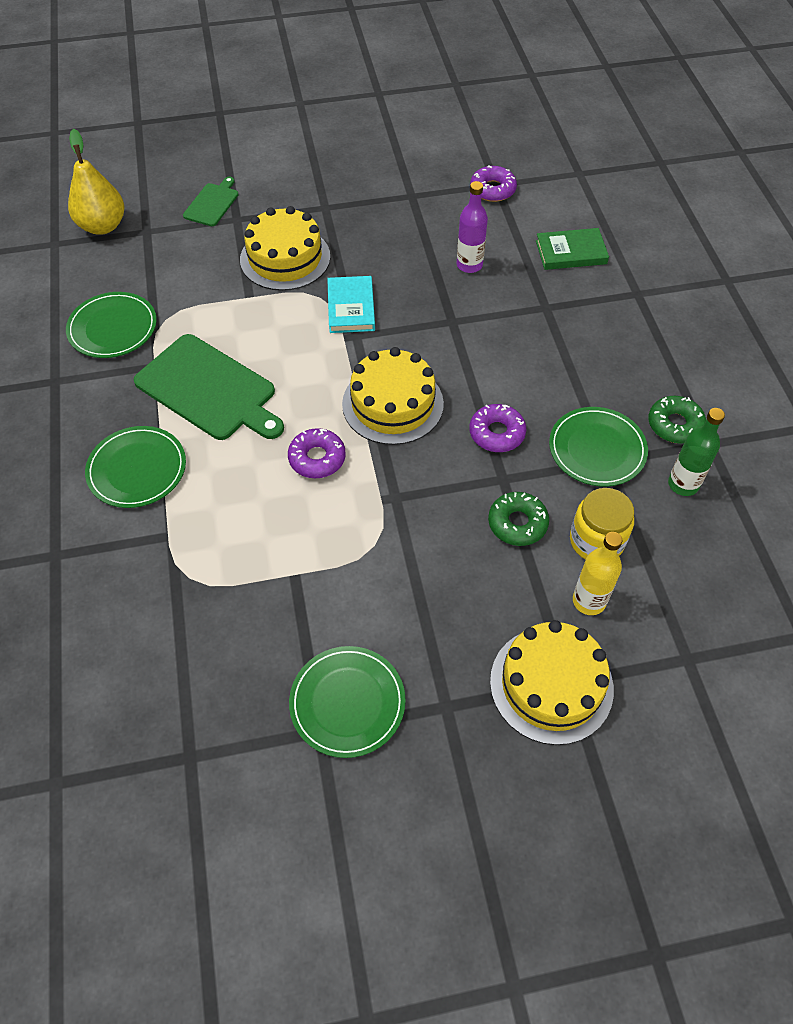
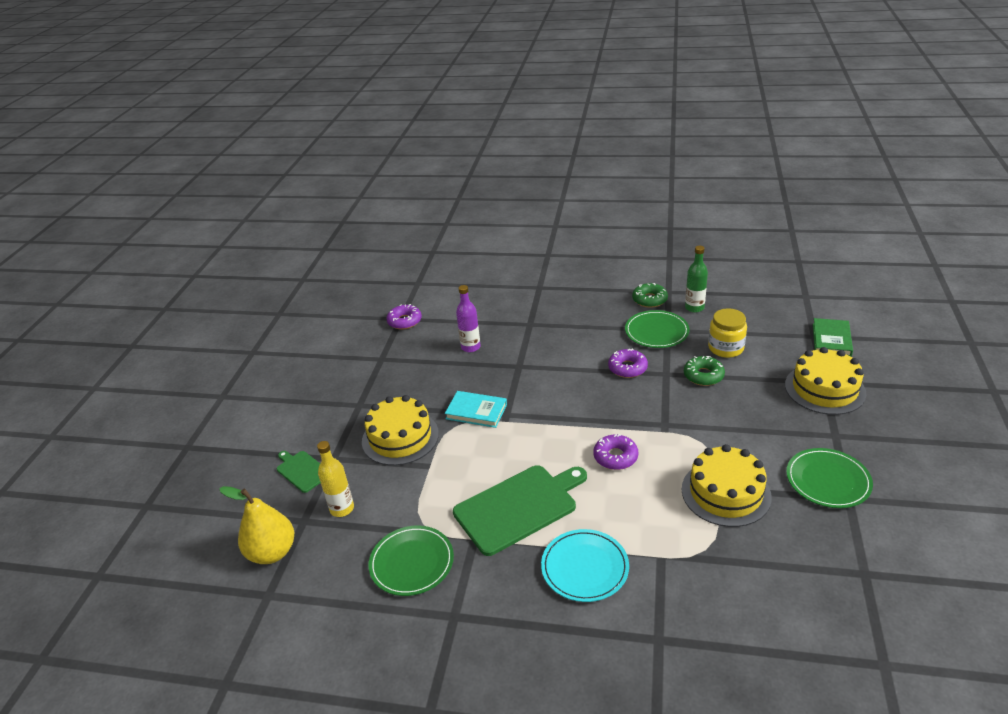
camera: 65 degrees left, 20 degrees down
green plate [85,426,186,508] -> turquoise plate [541,529,629,602]
yellow cake [342,347,444,445] -> yellow cake moved to [682,444,772,527]
green book [536,228,609,270] -> green book moved to [813,318,853,356]
yellow bottle [573,532,622,615] -> yellow bottle moved to [317,441,354,517]

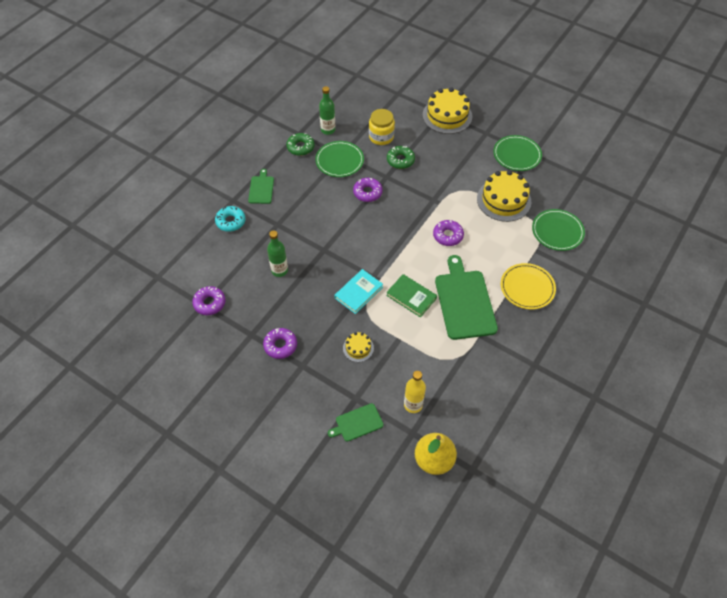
camera: 70 degrees left, 20 degrees up
yellow cake [362,395,439,466] -> yellow cake [343,332,374,362], size x0.50
green plate [369,526,454,596] -> green plate moved to [532,209,585,251]
purple bottle [456,285,480,352] -> green bottle [267,230,288,277]
turquoise plate [541,529,629,602] -> yellow plate [501,263,556,309]
green book [813,318,853,356] -> green book moved to [386,274,437,318]
none -> turquoise donut [215,206,245,232]
none -> green cutting board [248,169,274,204]
none -> purple donut [263,328,297,359]

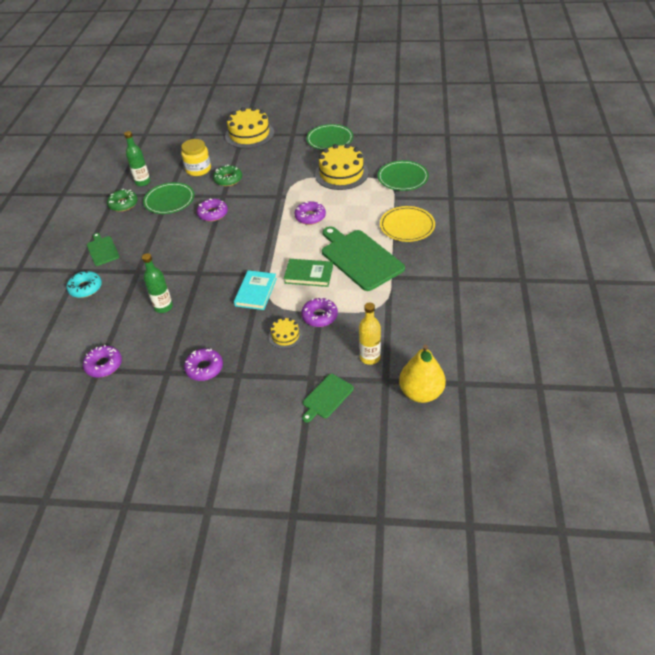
camera: 25 degrees left, 10 degrees down
none -> purple donut [301,297,338,327]

